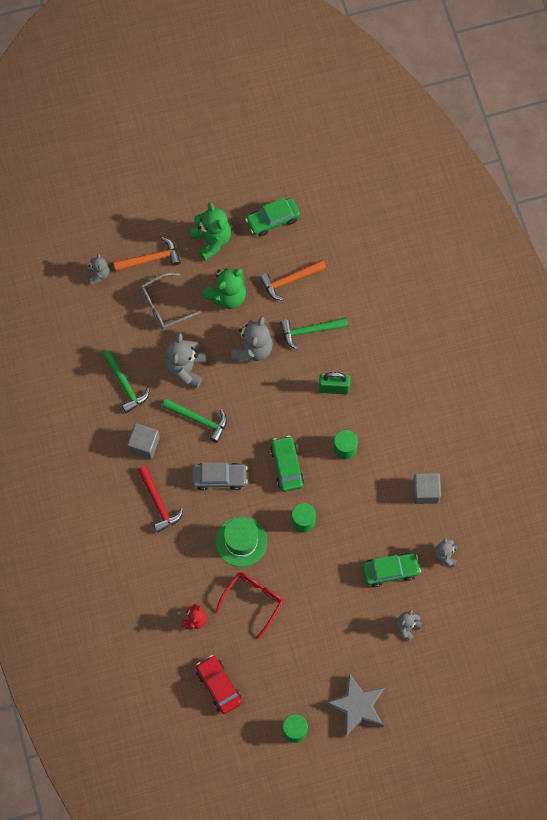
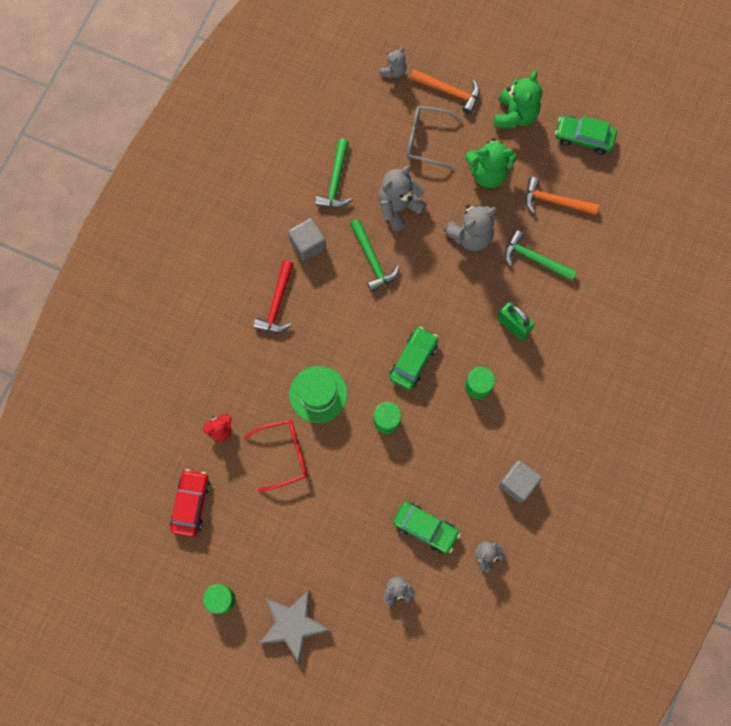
camera: 40 degrees right, 5 degrees up
grey car [192,462,248,491] -> none

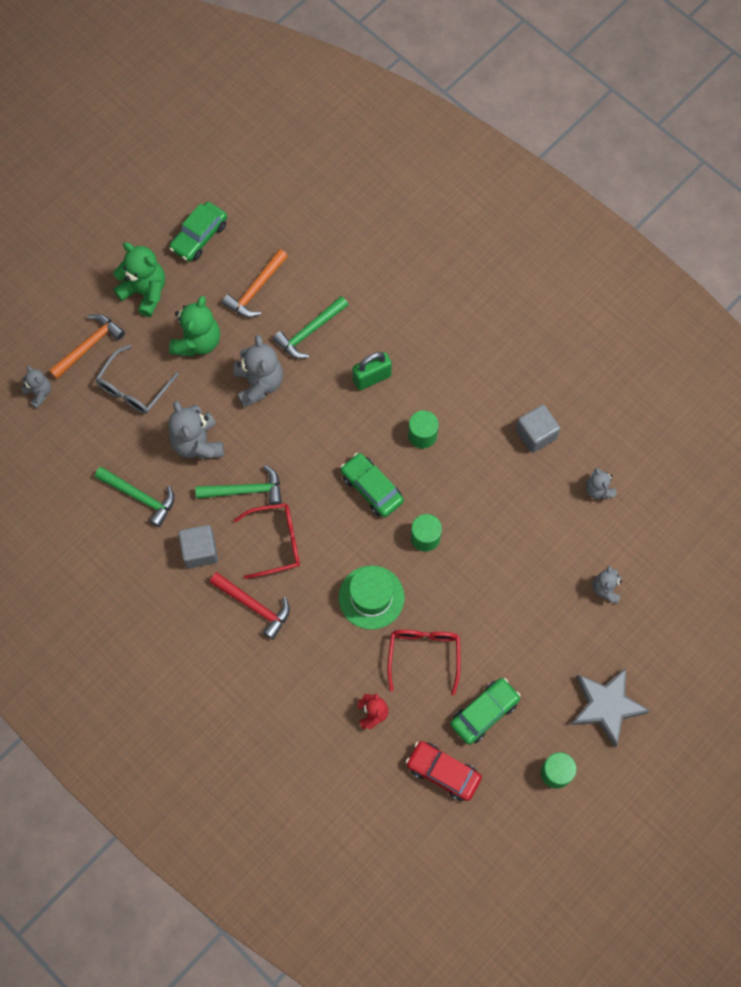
camera: 70 degrees left, 5 degrees down
green car [393,502,460,554] -> green car moved to [450,678,521,745]
none -> red glasses [234,503,300,579]

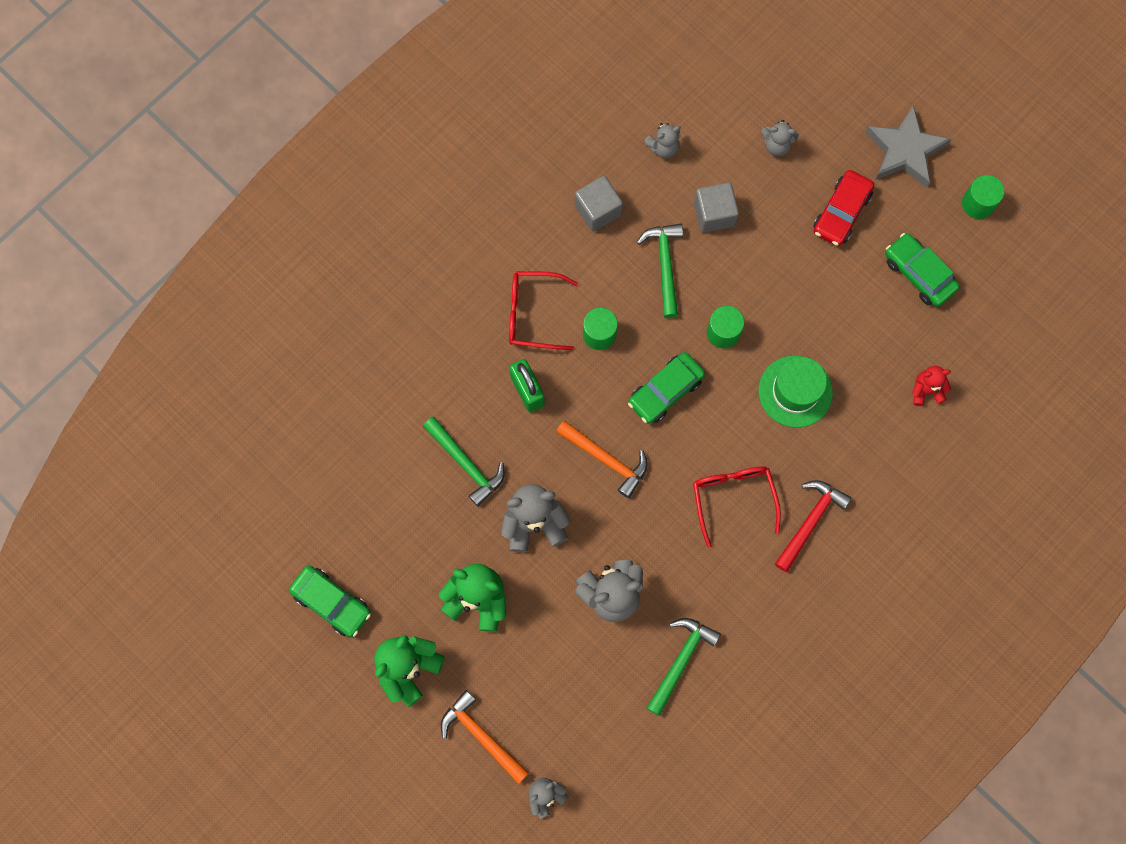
camera: 90 degrees left, 5 degrees up
grey glasses [95,345,179,414] -> none
grey cube [178,525,218,568] -> grey cube moved to [694,182,739,233]
green hammer [195,465,282,505] -> green hammer moved to [637,224,683,318]
orange hammer [222,249,288,317] -> orange hammer moved to [556,420,648,498]
red glasses [387,630,461,695] -> red glasses moved to [509,272,578,350]
red car [406,741,482,801] -> red car moved to [813,170,874,246]

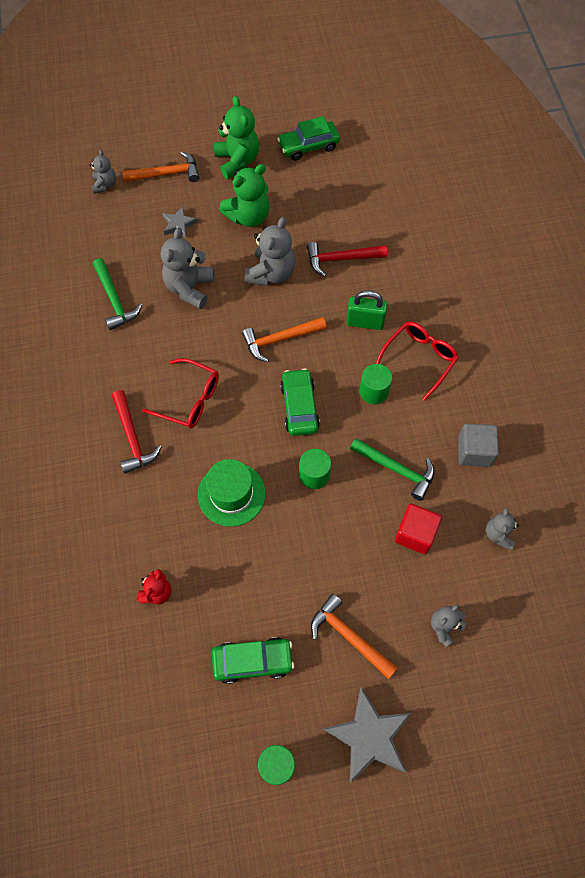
camera: 125 degrees right, 10 degrees down
green hammer [423,417,505,507] -> red hammer [307,242,387,276]
grey cube [694,182,739,233] -> red cube [395,504,442,554]
red car [813,170,874,246] -> orange hammer [311,594,397,679]
none -> grey star [162,206,198,238]

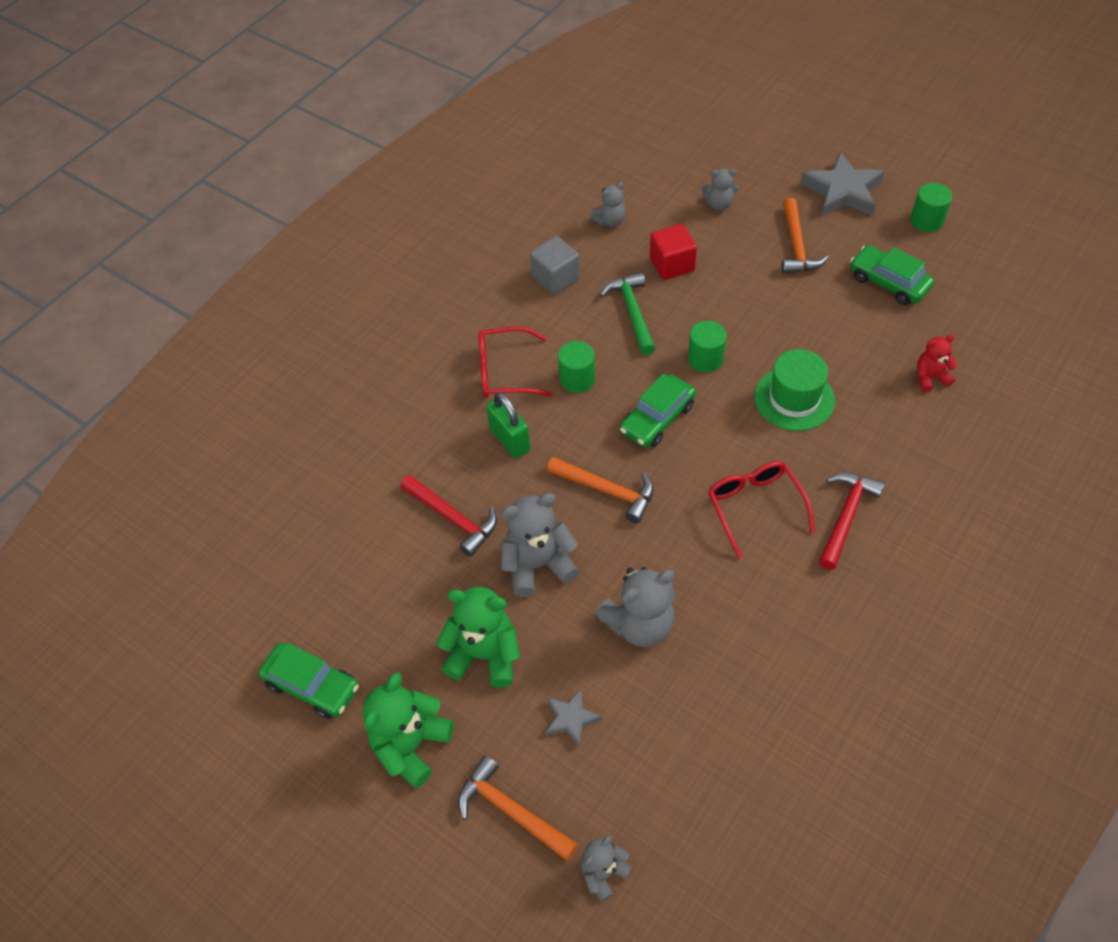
camera: 130 degrees left, 10 degrees down
green hammer [93,258,142,330] -> none

